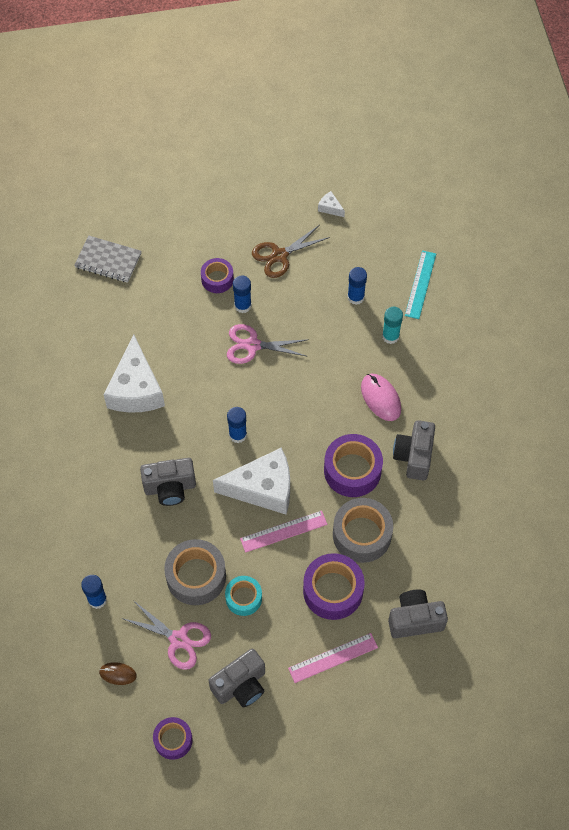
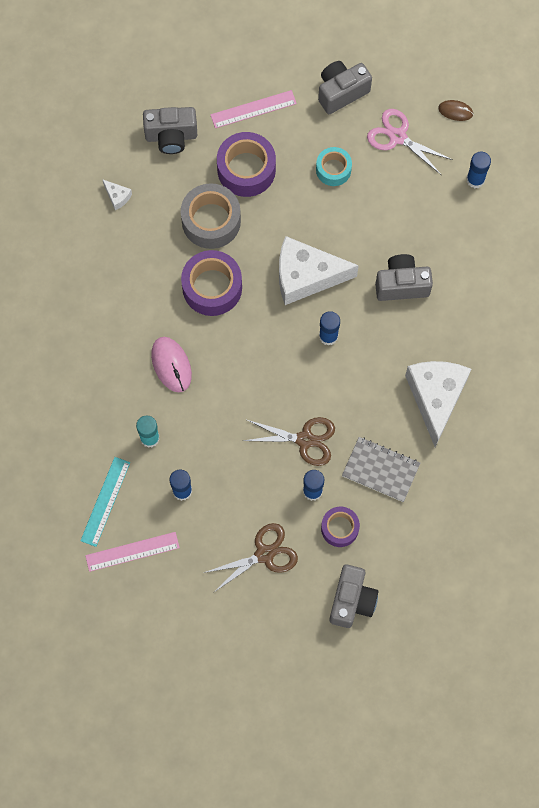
camera: 175 degrees left, 10 degrees up
grey notebook [74,236,142,283] -> grey notebook moved to [342,437,420,502]
purple tape [153,717,193,760] -> none
grey tape [164,539,226,605] -> none
pink scissors [227,324,309,364] -> brown scissors [243,417,335,466]
pink ruler [240,511,328,553] -> pink ruler moved to [85,532,180,572]
white cheese [318,191,345,217] -> white cheese moved to [102,179,132,210]
grey camera [393,420,435,480] -> grey camera moved to [329,564,378,628]

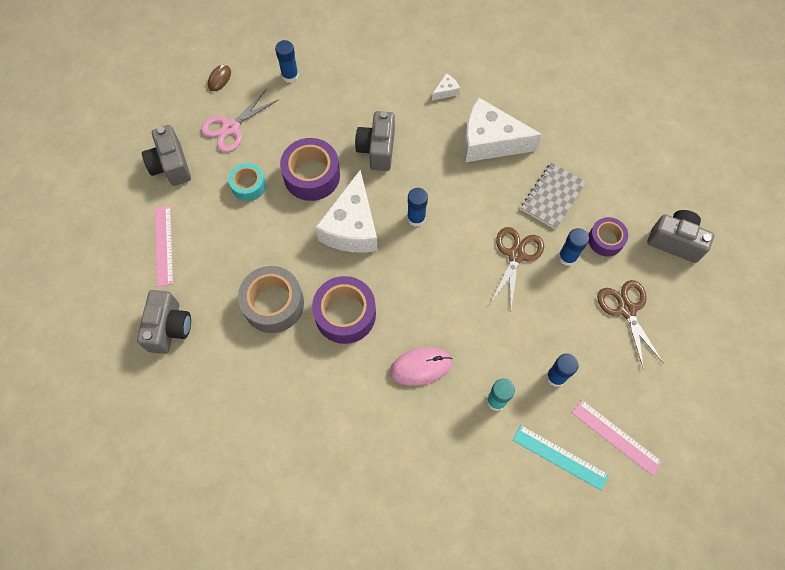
camera: 80 degrees left, 5 degrees down
pink ruler [85,532,180,572] -> pink ruler turned 45 degrees counterclockwise [572,400,662,476]
white cheese [102,179,132,210] -> white cheese moved to [432,73,460,100]
purple tape [217,132,276,197] -> purple tape moved to [280,138,340,201]

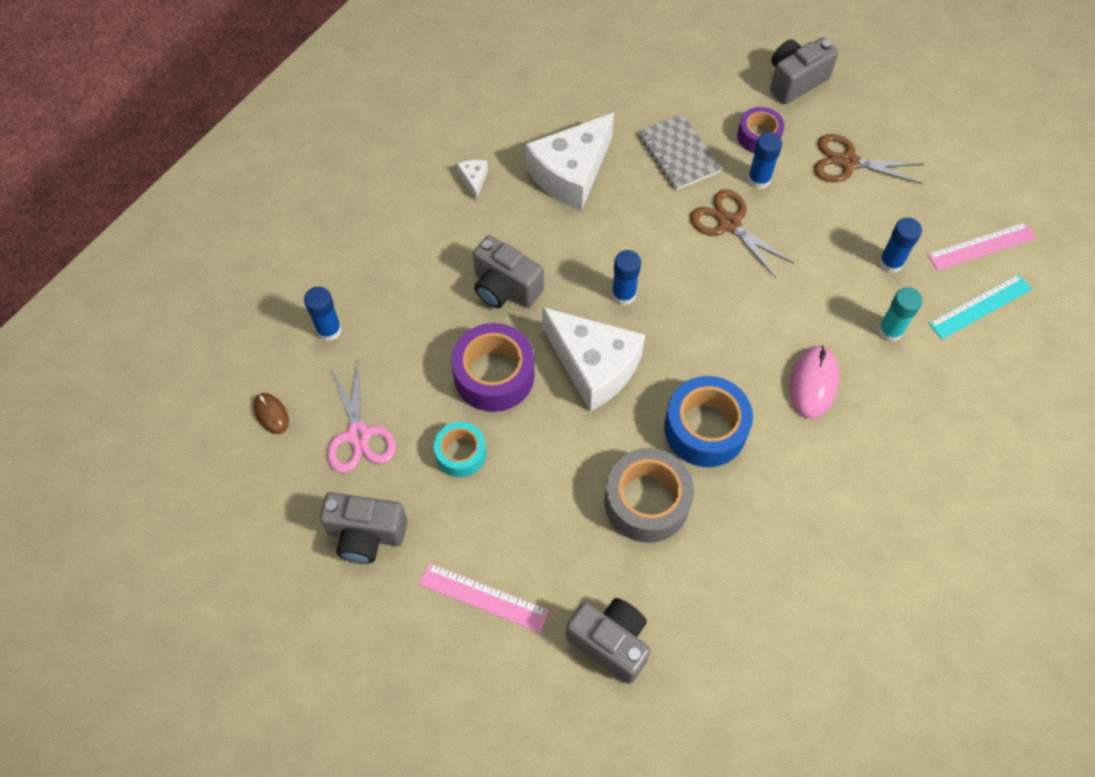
camera: 60 degrees left, 5 degrees down
purple tape [312,276,376,344] -> blue tape [664,376,753,467]

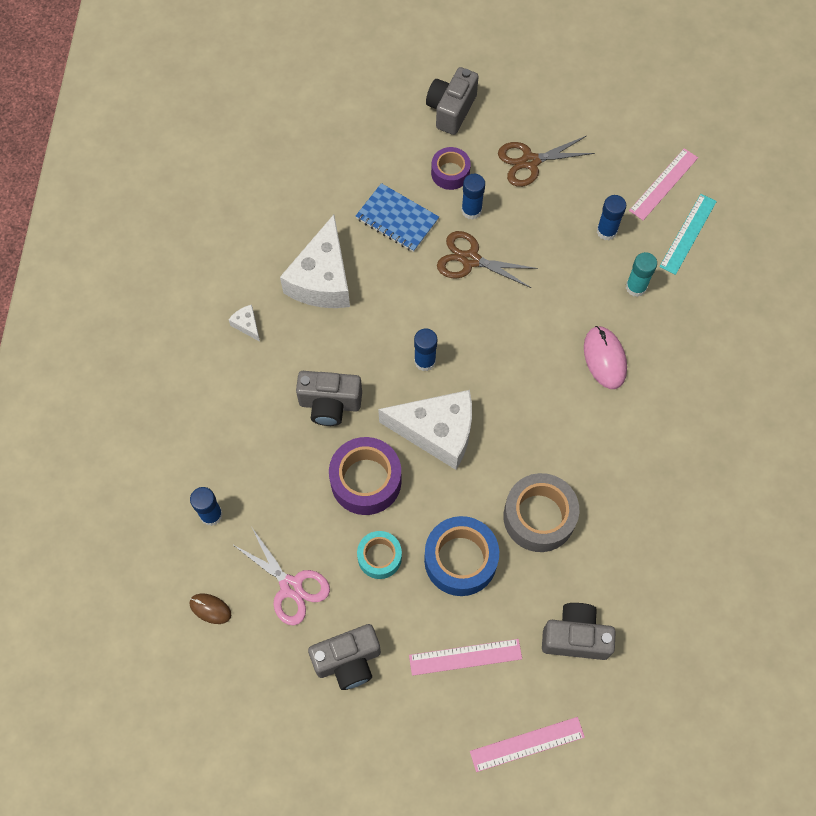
camera: 30 degrees left, 5 degrees up
grey notebook [639,114,722,190] -> blue notebook [356,183,439,252]
blue tape [664,376,753,467] -> blue tape moved to [424,516,499,596]
none -> pink ruler [470,717,585,772]

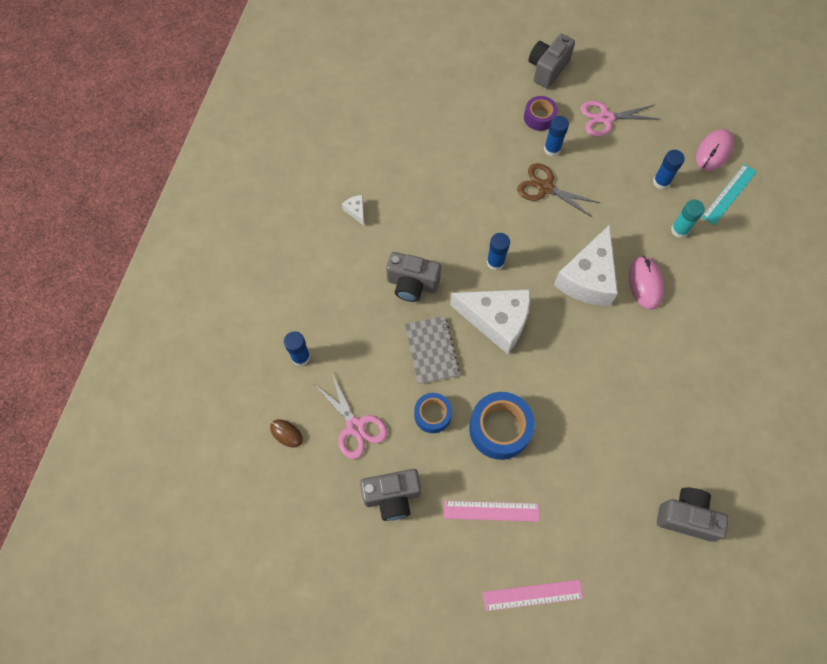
camera: 10 degrees right, 0 degrees up
white cheese [280,214,350,308] -> white cheese moved to [554,225,618,306]
purple tape [329,437,402,515] -> grey notebook [405,316,460,384]
blue notebook [356,183,439,252] -> none
turquoise tape [357,531,402,579] -> blue tape [414,393,452,433]
brown scissors [498,136,595,187] -> pink scissors [580,101,660,137]
grey tape [504,473,579,552] -> none
grey camera [542,603,616,660] -> grey camera moved to [657,488,729,541]
pink ruler [629,148,698,220] -> pink mouse [696,129,734,171]

